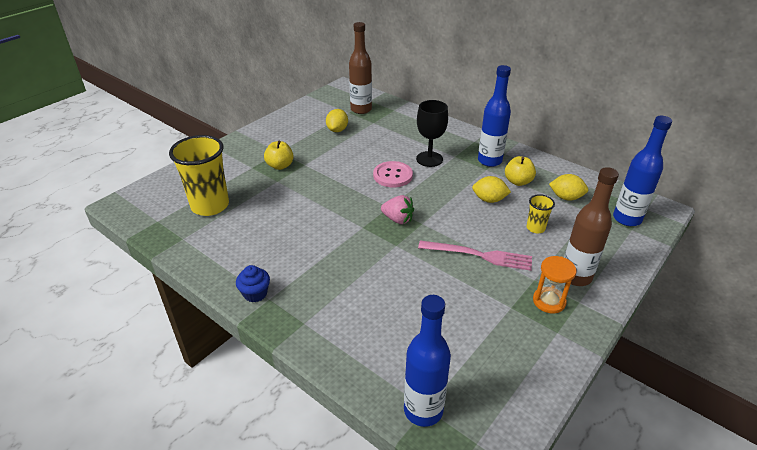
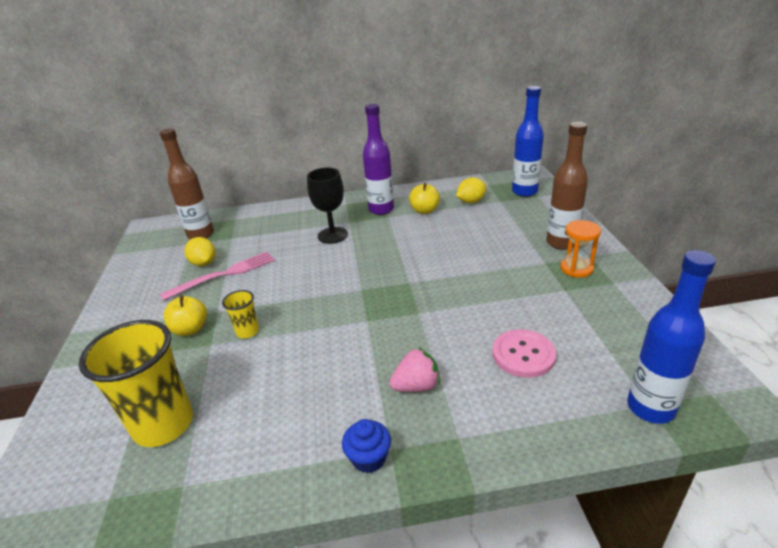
camera: 45 degrees left, 5 degrees down
pink button [373,161,413,187] -> pink button moved to [492,329,556,378]
pink strawberry [381,195,414,224] -> pink strawberry moved to [390,348,440,392]
pink fork [418,241,532,271] -> pink fork moved to [160,252,275,301]
yellow lemon [472,176,511,203] -> none
blue bottle [478,65,511,167] -> purple bottle [363,104,394,215]
yellow cup [527,194,555,233] -> yellow cup moved to [222,290,259,338]

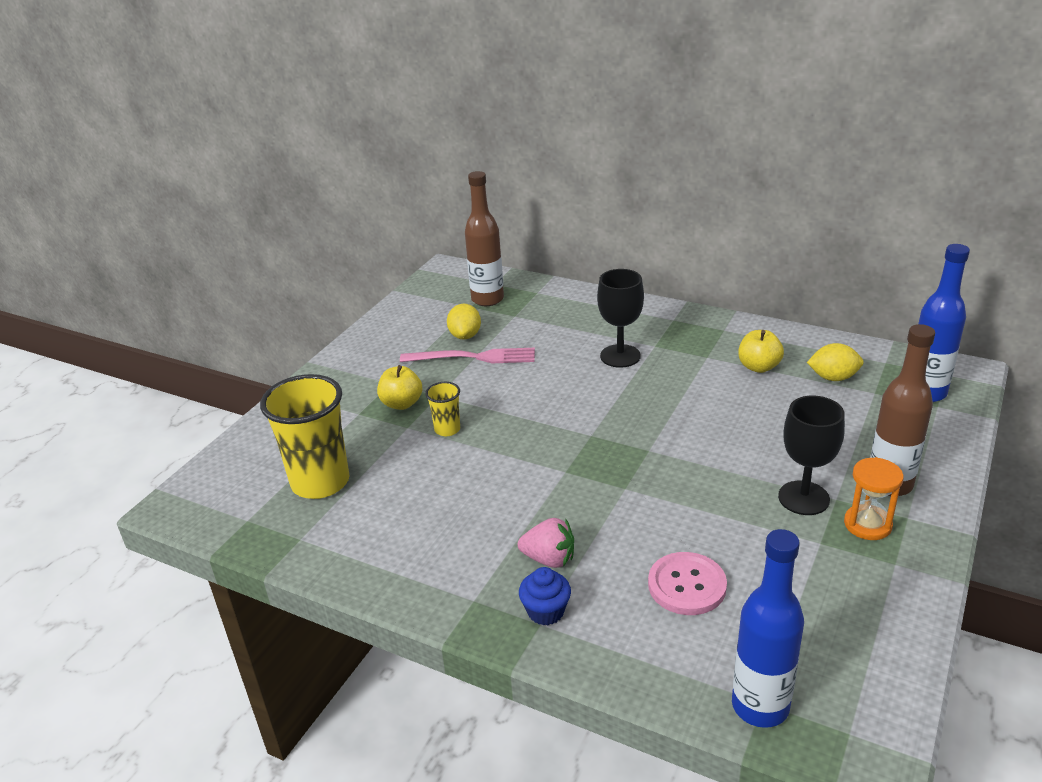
camera: 35 degrees right, 0 degrees up
blue cupcake [342,419,391,473] -> blue cupcake moved to [519,567,571,625]
purple bottle [363,104,394,215] -> none
none -> black goblet [778,396,845,515]

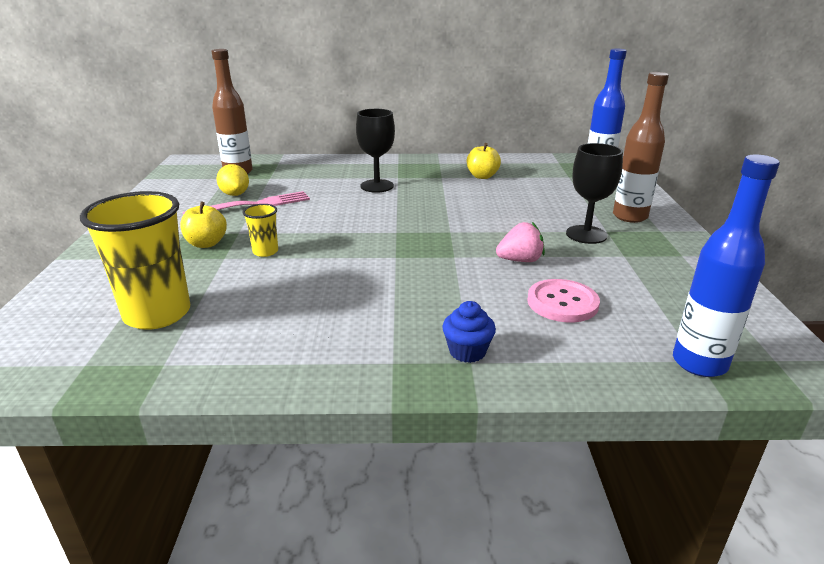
camera: 30 degrees left, 5 degrees down
pink strawberry [518,518,574,568] -> pink strawberry moved to [496,222,545,262]
yellow lemon [807,343,863,381] -> none
orange hourglass [844,457,904,540] -> none

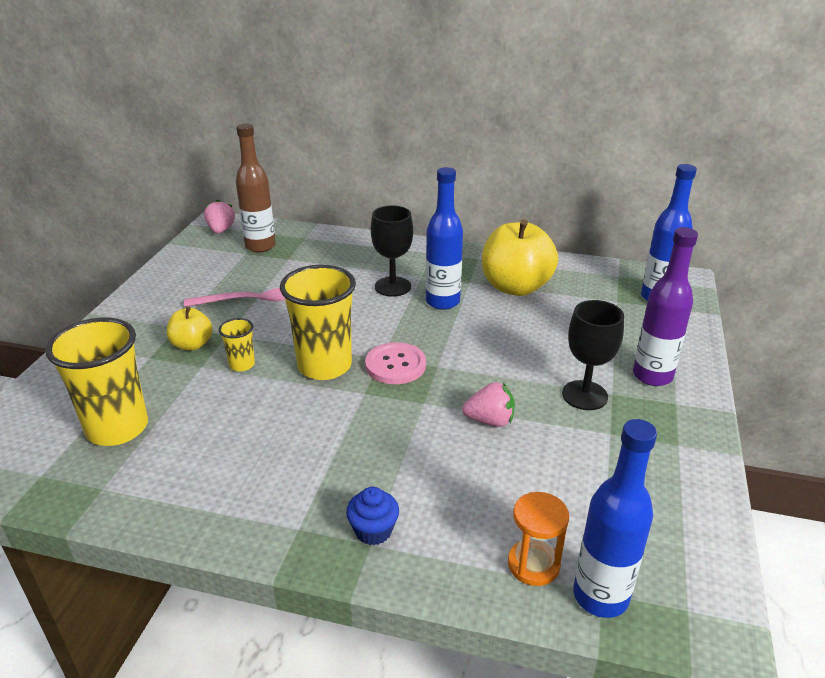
camera: 15 degrees right, 5 degrees up
yellow lemon [216,164,249,196] -> none
yellow apple [467,143,501,179] -> yellow apple [482,219,558,296], size x1.92
pink button [527,279,600,322] -> pink button moved to [365,342,426,384]
brown bottle [613,72,669,223] -> purple bottle [633,227,698,386]
none -> pink strawberry [204,199,235,234]
none -> yellow cup [280,265,356,380]
none -> blue bottle [426,167,463,310]
none -> orange hourglass [508,492,569,586]

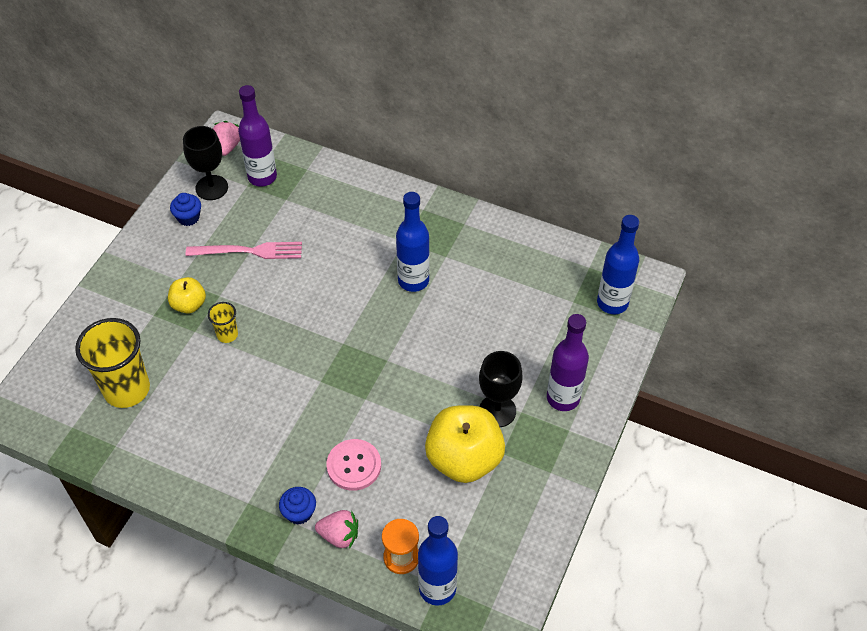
camera: 10 degrees right, 20 degrees up
brown bottle [236,123,276,252] -> purple bottle [238,85,277,187]
yellow cup [280,265,356,380] -> none
pink button [365,342,426,384] -> pink button moved to [326,439,381,491]
black goblet [371,205,413,297] -> black goblet moved to [183,126,228,200]
pink strawberry [462,382,515,427] -> pink strawberry moved to [315,510,358,549]
yellow apple [482,219,558,296] -> yellow apple moved to [425,405,505,483]
none -> blue cupcake [170,193,201,226]

